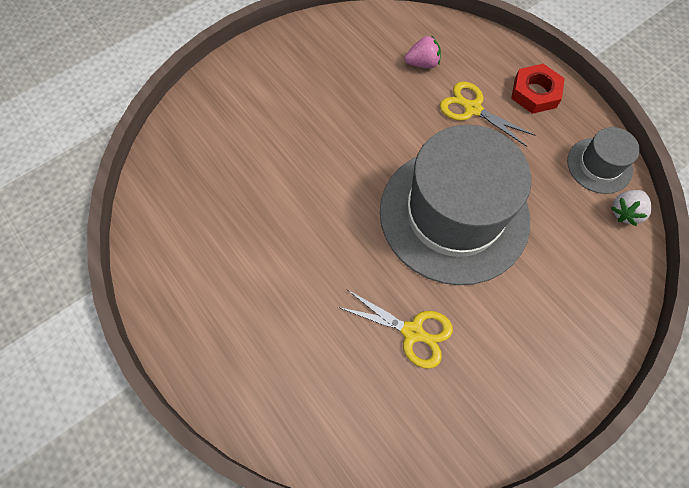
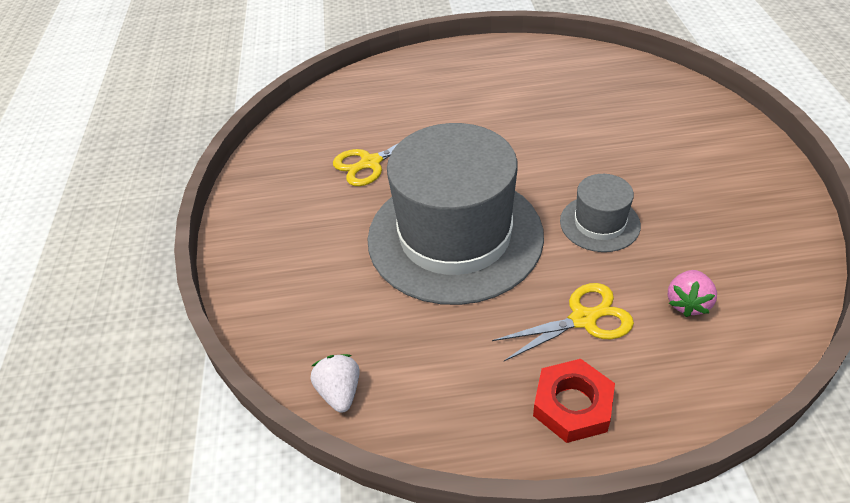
camera: 125 degrees right, 20 degrees down
grey hat [567,127,640,194] -> grey hat moved to [560,174,641,252]

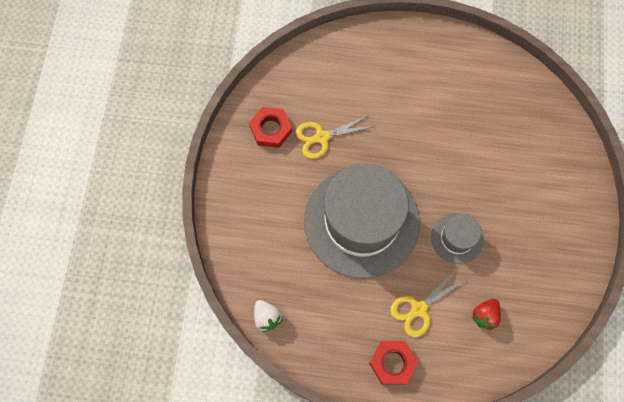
camera: 10 degrees right, 25 degrees up
white strawberry [311,354,360,413] -> white strawberry turned 150 degrees clockwise [254,300,282,332]
yellow scissors [492,283,634,361] -> yellow scissors turned 150 degrees clockwise [390,270,466,337]
pink strawberry [668,270,717,317] -> red strawberry [472,299,501,331]
none -> red nut [249,107,292,148]

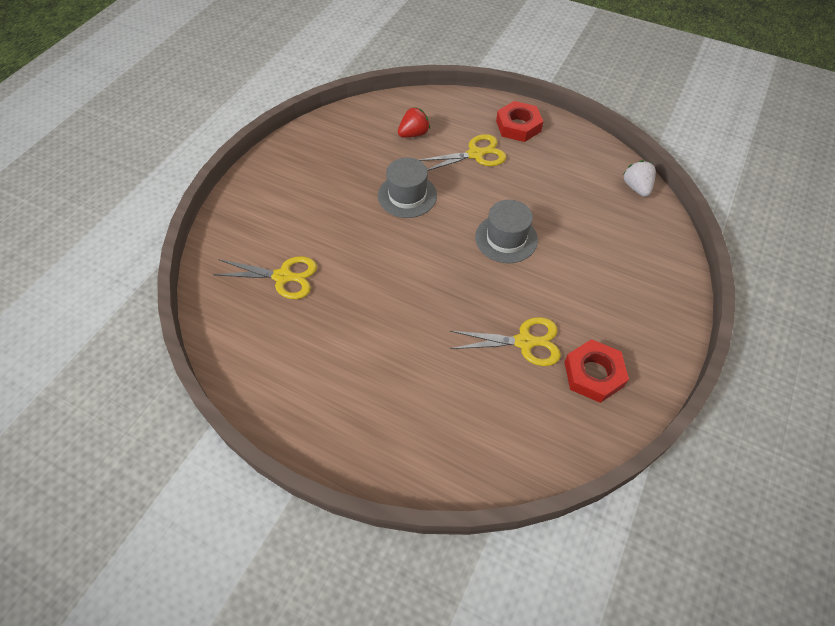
camera: 160 degrees left, 15 degrees down
grey hat [304,164,420,279] -> grey hat [475,200,538,263], size x0.45
none -> yellow scissors [213,256,317,299]

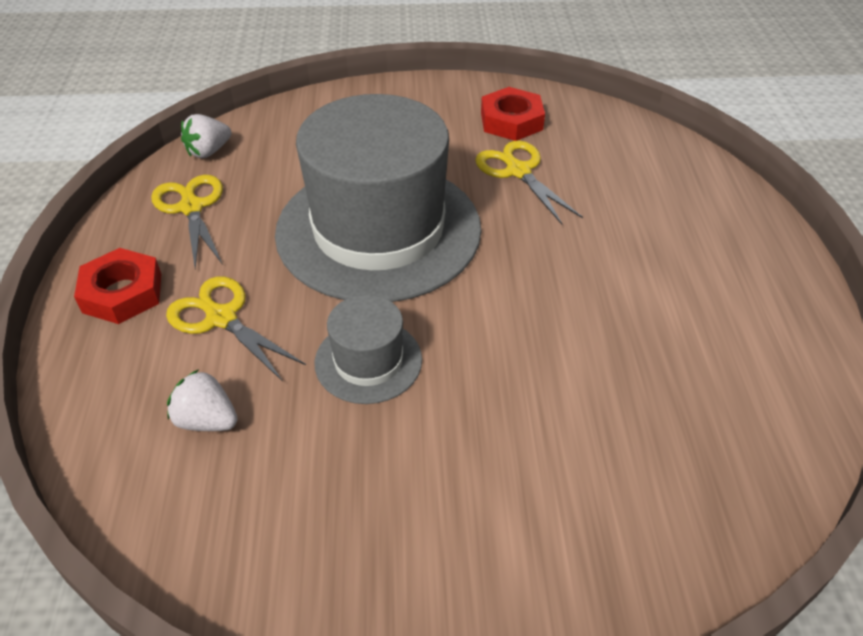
camera: 120 degrees left, 10 degrees down
yellow scissors [213,256,317,299] -> yellow scissors moved to [151,175,223,269]
red strawberry [398,107,430,138] -> white strawberry [167,369,237,431]
grey hat [475,200,538,263] -> grey hat [275,94,481,302], size x2.23

